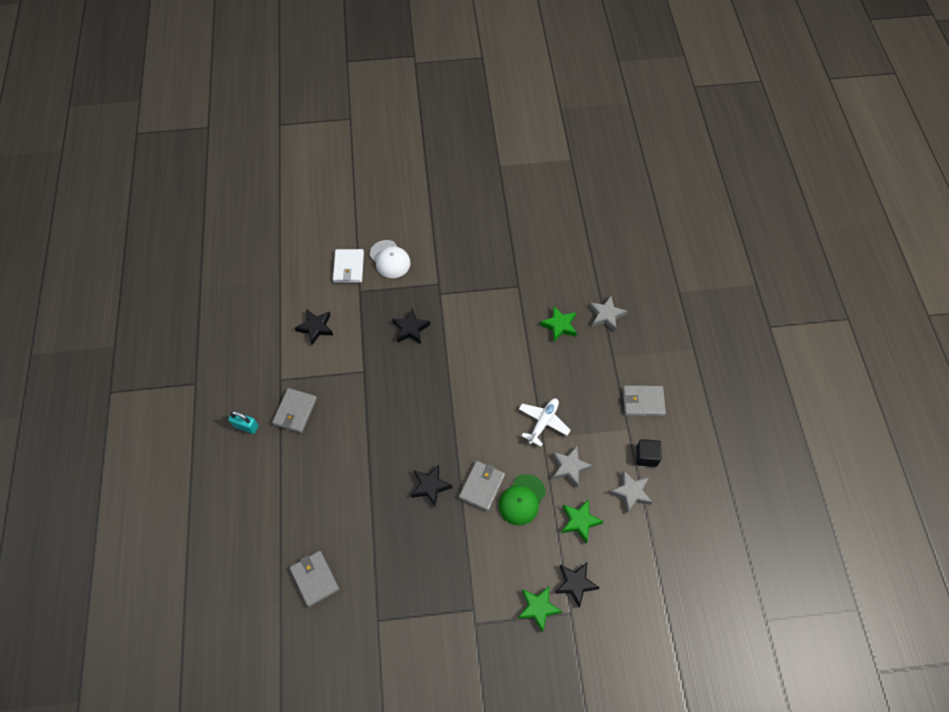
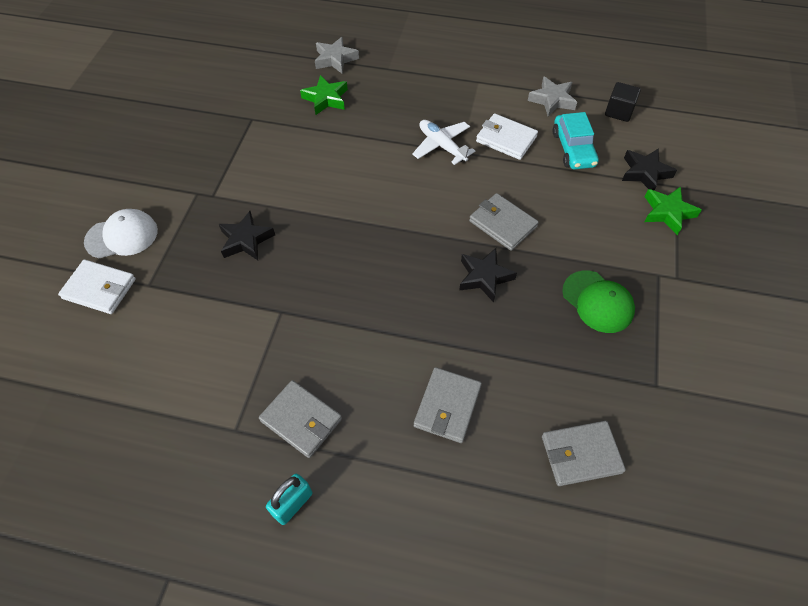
camera: 70 degrees left, 5 degrees down
black star [295,309,333,345] -> none
green cap [499,474,546,525] -> green cap moved to [562,271,635,333]
grey star [552,446,593,487] -> white wallet [476,113,538,160]
green star [562,499,604,543] -> turquoise car [553,112,599,169]
grey wallet [623,385,666,416] -> grey wallet moved to [414,367,482,443]
black cube [636,439,661,467] -> black cube moved to [605,82,641,122]

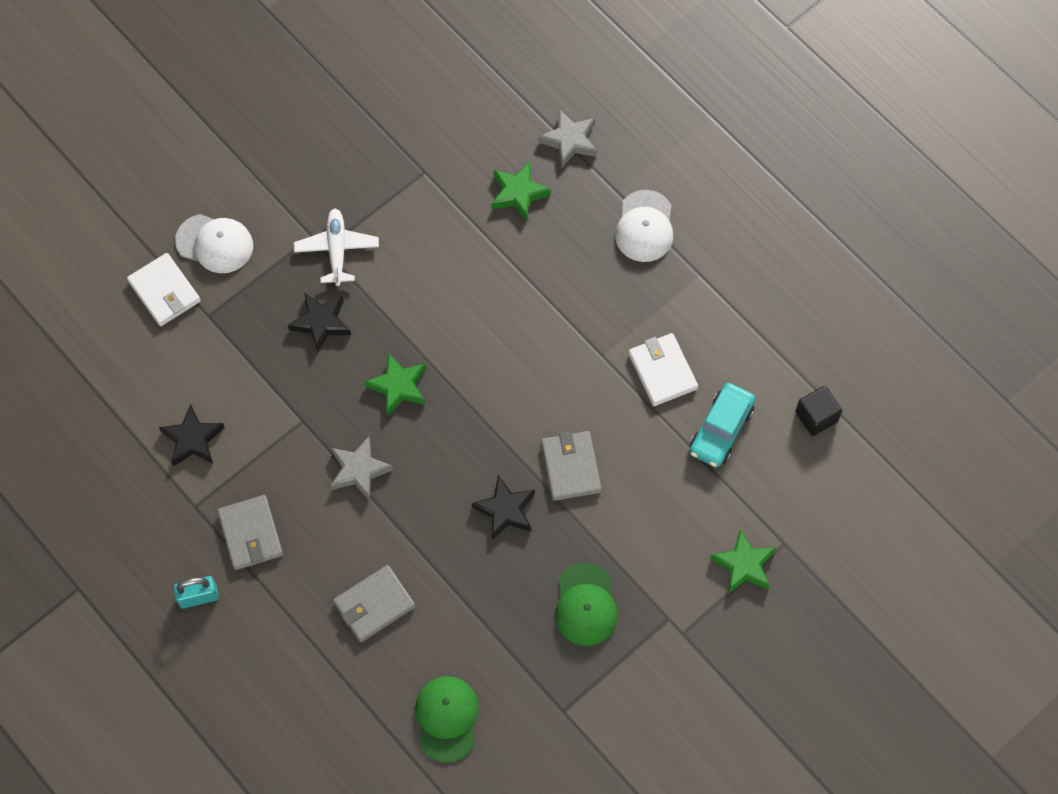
camera: 35 degrees right, 10 degrees up
white plane [412,120,475,165] -> white plane moved to [294,209,379,286]
grey star [528,76,577,117] -> grey star moved to [330,436,393,501]
grey wallet [542,421,626,486] -> green cap [415,676,479,763]
black star [622,148,677,190] -> black star moved to [159,404,225,467]
none -> green star [365,353,426,416]
none -> white cap [615,190,673,262]

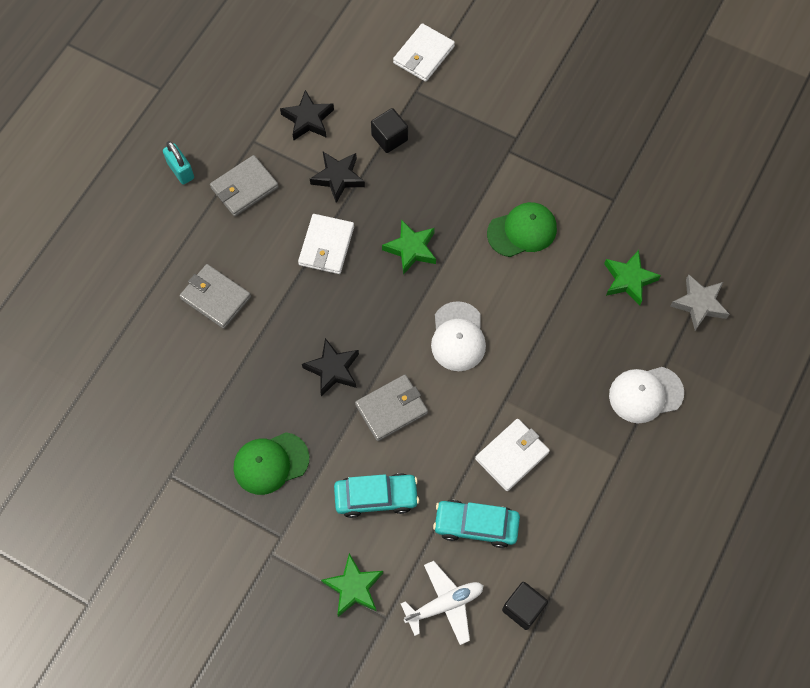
camera: 70 degrees right, 0 degrees up
white cap [175,214,253,273] -> white cap moved to [431,301,486,371]
black star [288,292,351,353] -> black star moved to [310,152,365,203]
white plane [294,209,379,286] -> white plane moved to [401,561,484,645]
grey star [330,436,393,501] -> white wallet [298,214,354,274]
green cap [415,676,479,763] -> green cap moved to [487,202,557,257]
none -> turquoise car [334,473,419,518]
none -> black cube [371,108,408,153]

